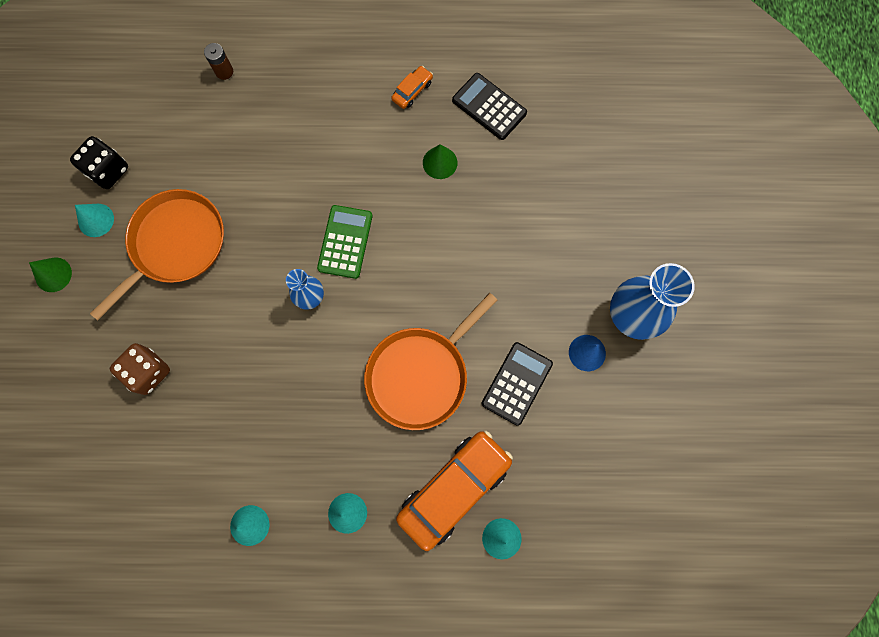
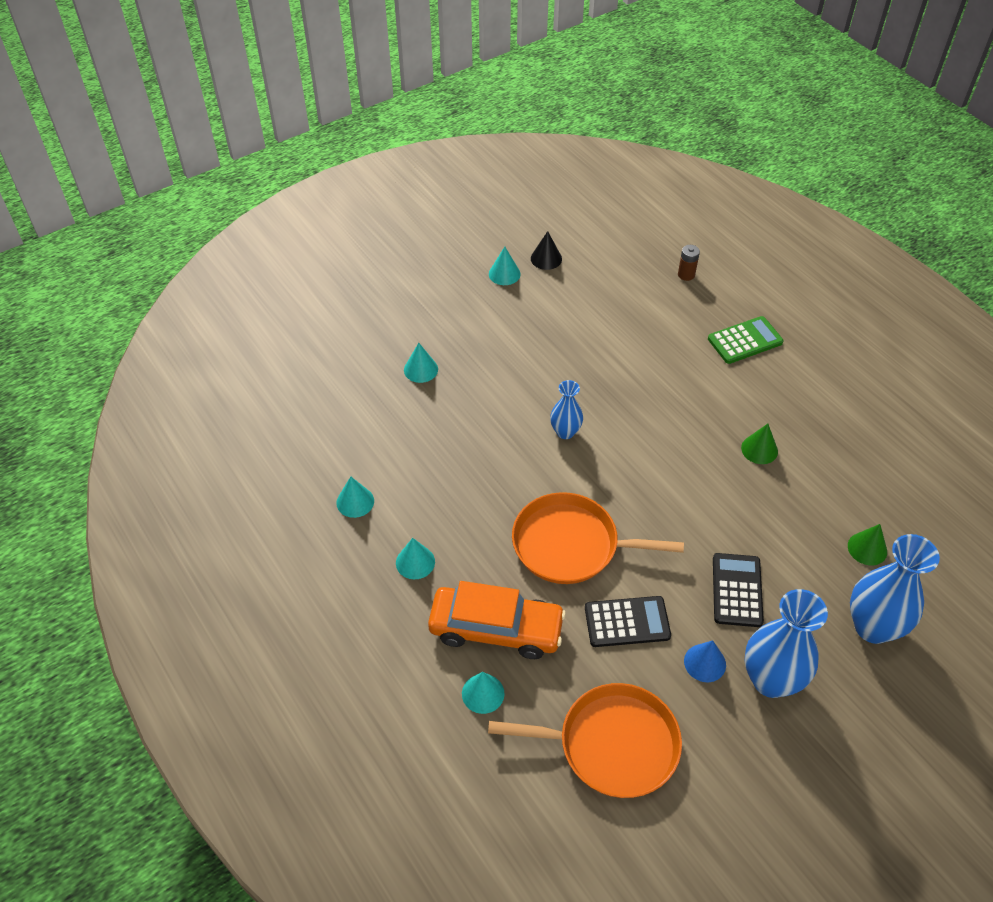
camera: 55 degrees right, 25 degrees down
green cone [29,257,72,292] -> green cone moved to [848,524,887,565]
black dice [70,136,128,189] -> black cone [531,231,562,270]
orange pan [90,189,224,320] -> orange pan moved to [488,683,682,798]
brown dice [110,343,170,395] -> turquoise cone [404,343,438,383]
green calculator [317,205,373,279] -> green calculator moved to [708,316,783,364]
orange car [391,66,433,109] -> none
black calculator [452,73,527,140] -> black calculator moved to [713,553,764,627]
none -> blue vase [850,534,940,644]

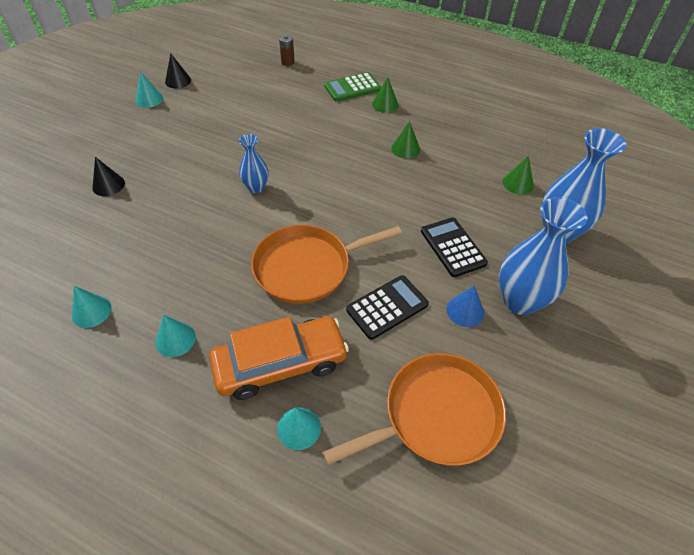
camera: 30 degrees left, 0 degrees up
turquoise cone [404,343,438,383] -> black cone [92,157,125,196]
green calculator [708,316,783,364] -> green calculator turned 150 degrees counterclockwise [324,72,381,101]
none -> green cone [372,77,399,113]

